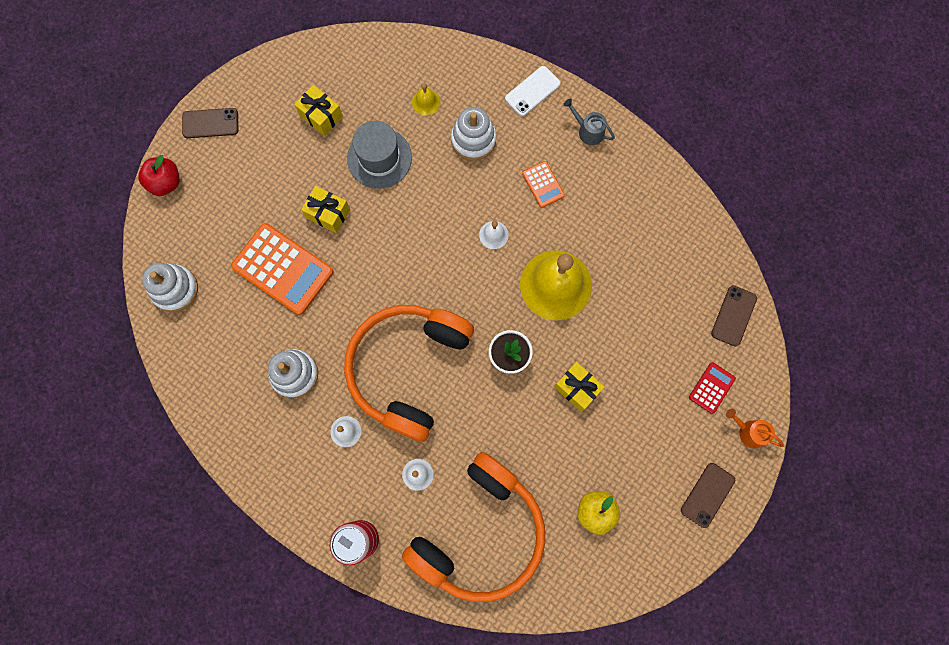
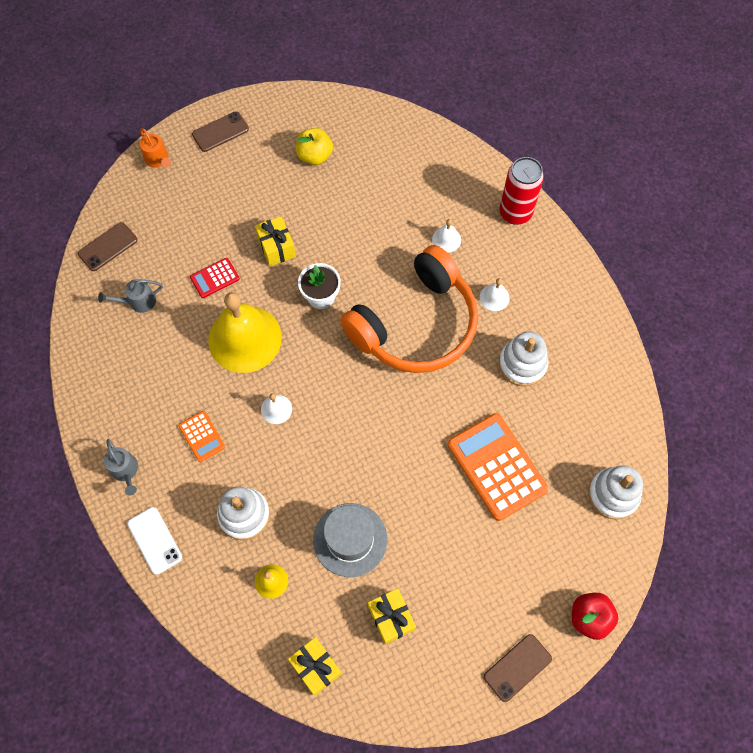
camera: 155 degrees left, 10 degrees down
brown phone [182,108,238,138] -> brown phone turned 60 degrees counterclockwise [484,634,552,702]
yellow gift [301,186,350,233] -> yellow gift moved to [288,637,342,695]
orange headphones [402,452,545,602] -> none
white phone [505,66,561,116] -> white phone turned 75 degrees clockwise [127,507,182,575]
orange calculator [522,161,565,208] -> orange calculator turned 150 degrees clockwise [179,411,225,462]
red calculator [689,362,736,414] -> red calculator moved to [190,258,240,298]
none -> grey watering can [98,279,163,313]

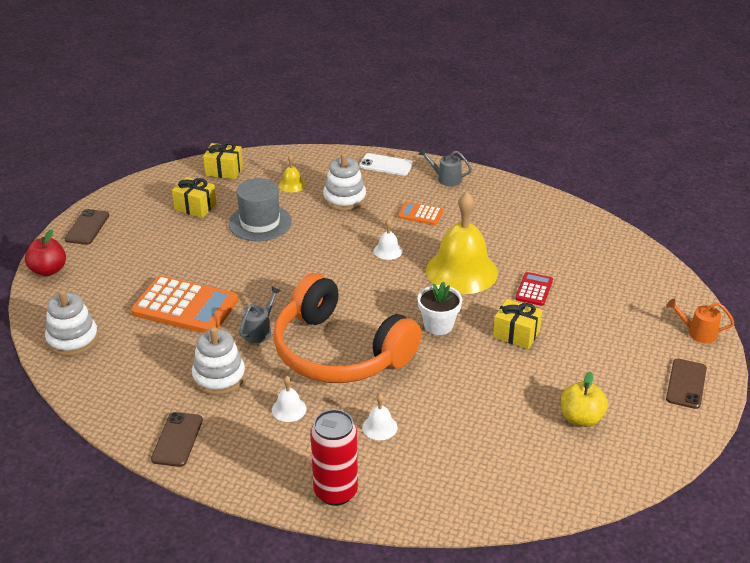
camera: 140 degrees right, 30 degrees down
brown phone [78,222,137,271] -> brown phone moved to [151,412,203,467]
grey watering can [98,279,163,313] -> grey watering can moved to [239,286,281,343]
orange headphones [340,245,478,373] -> orange headphones turned 60 degrees counterclockwise [273,273,422,383]

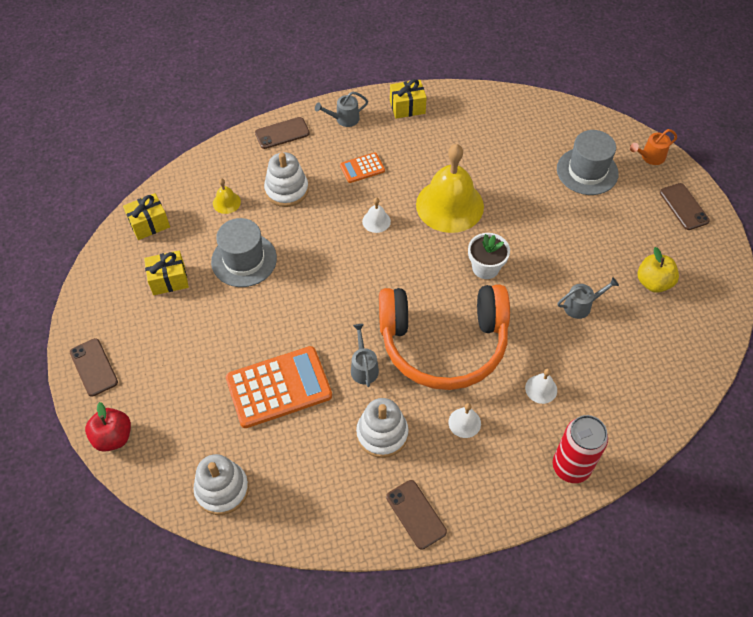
camera: 40 degrees left, 20 degrees up
white phone [359,153,413,176] -> brown phone [255,117,310,149]
yellow gift [493,299,542,349] -> yellow gift moved to [390,79,427,119]
red calculator [515,272,553,306] -> none
none -> grey hat [557,130,619,195]
none -> grey watering can [557,277,619,319]

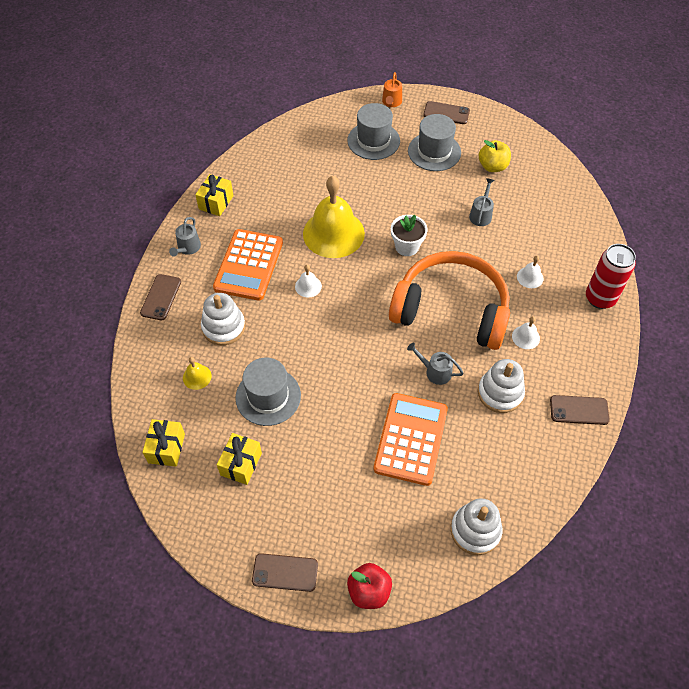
camera: 55 degrees left, 0 degrees up
orange calculator [340,153,385,183] -> orange calculator [213,229,283,301], size x2.04
orange headphones [379,284,510,390] -> orange headphones turned 105 degrees counterclockwise [389,251,510,350]
none -> grey hat [408,114,461,171]

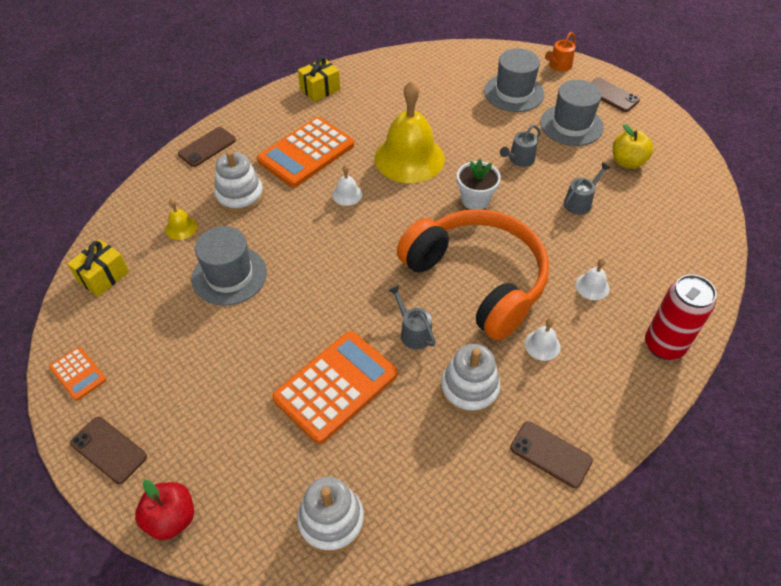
camera: 30 degrees right, 5 degrees down
grey watering can [169,217,201,257] -> grey watering can moved to [500,125,541,167]
yellow gift [217,433,262,485] -> none
none -> orange calculator [49,347,107,401]

